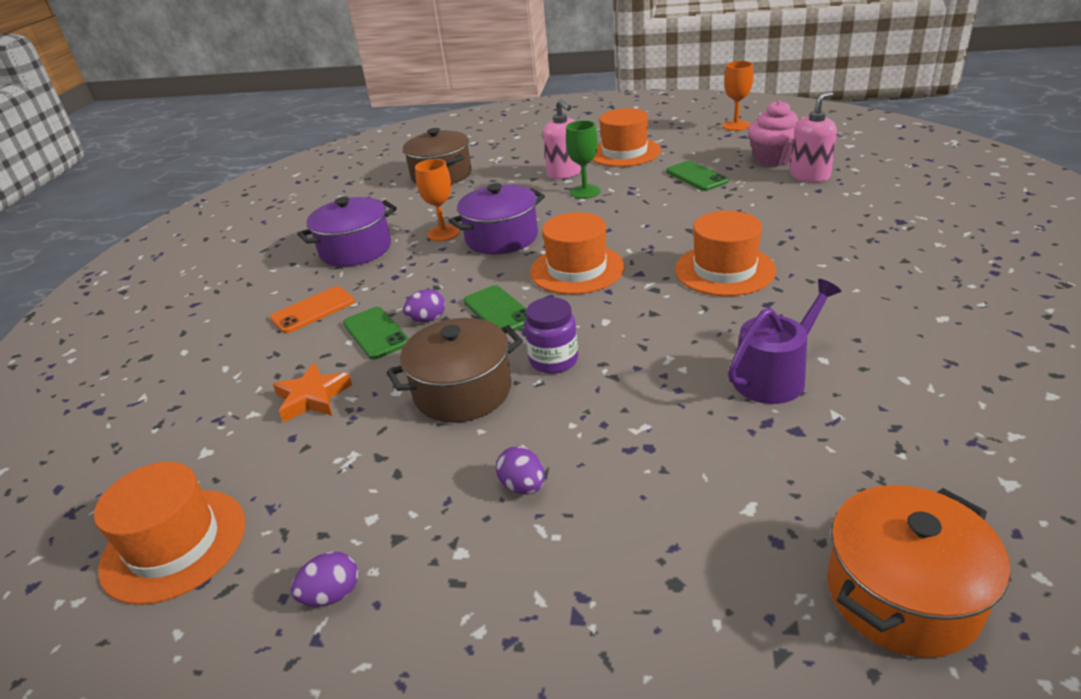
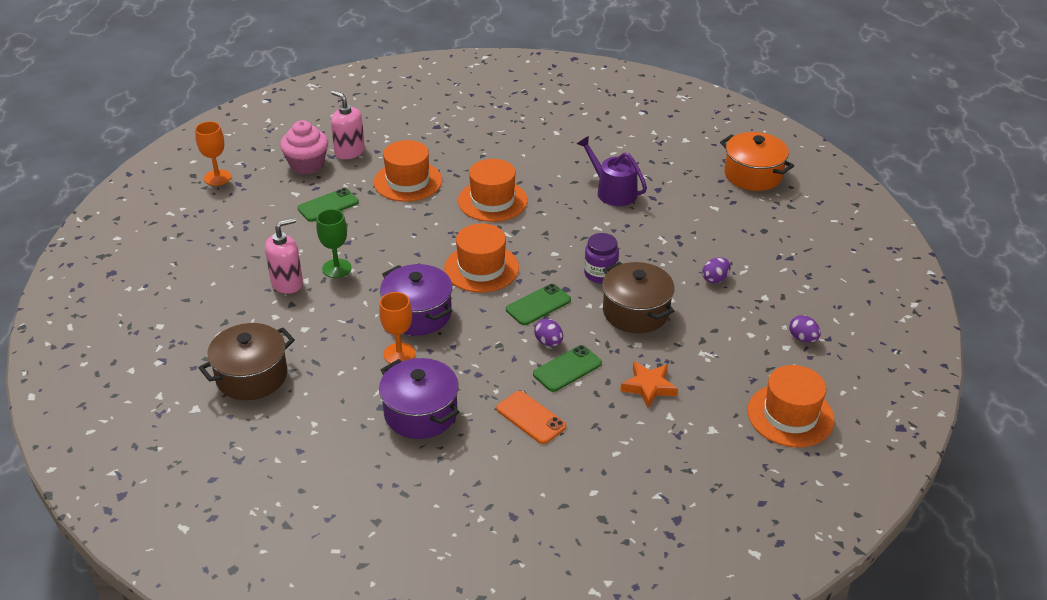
camera: 100 degrees left, 5 degrees up
orange hat [592,108,661,167] -> orange hat moved to [374,140,442,202]

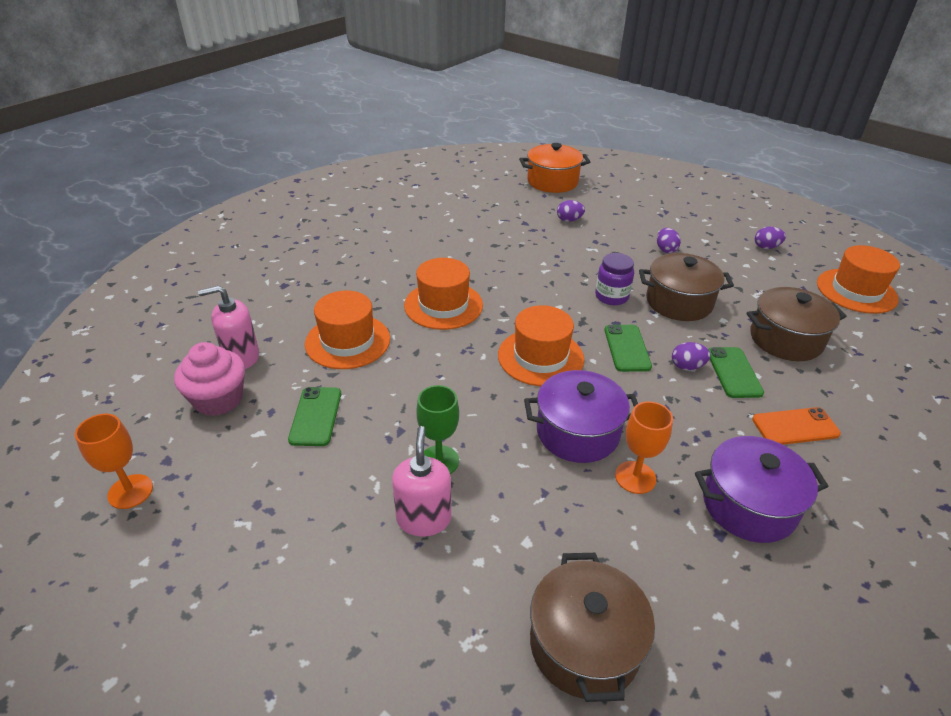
camera: 55 degrees left, 0 degrees up
purple watering can [577,136,647,206] -> none
orange star [620,361,678,408] -> brown pot [746,287,846,361]
none -> purple egg [557,200,585,222]

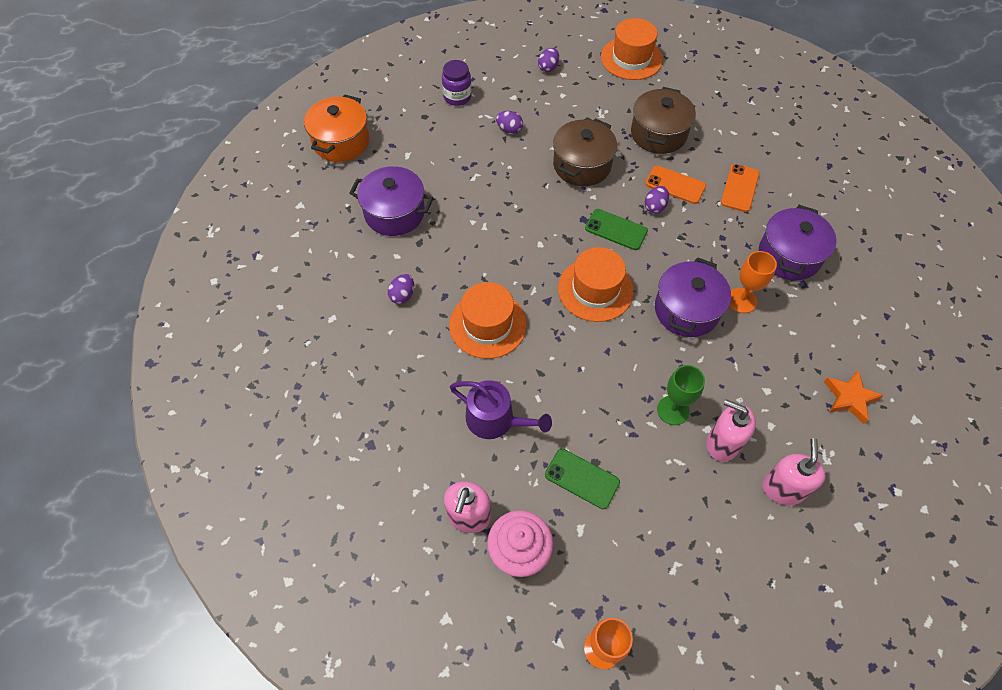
camera: 60 degrees left, 20 degrees up
orange hat [305,291,390,369] -> purple watering can [450,380,552,439]
brown pot [530,553,655,702] -> orange star [824,370,884,424]
purple egg [557,200,585,222] -> purple egg moved to [388,274,414,304]
purple jar [595,253,634,305] -> purple jar moved to [442,60,472,106]
green phone [708,347,764,398] -> orange phone [645,165,706,204]
none -> purple pot [349,166,433,236]
none -> pink soap dispenser [762,438,826,505]

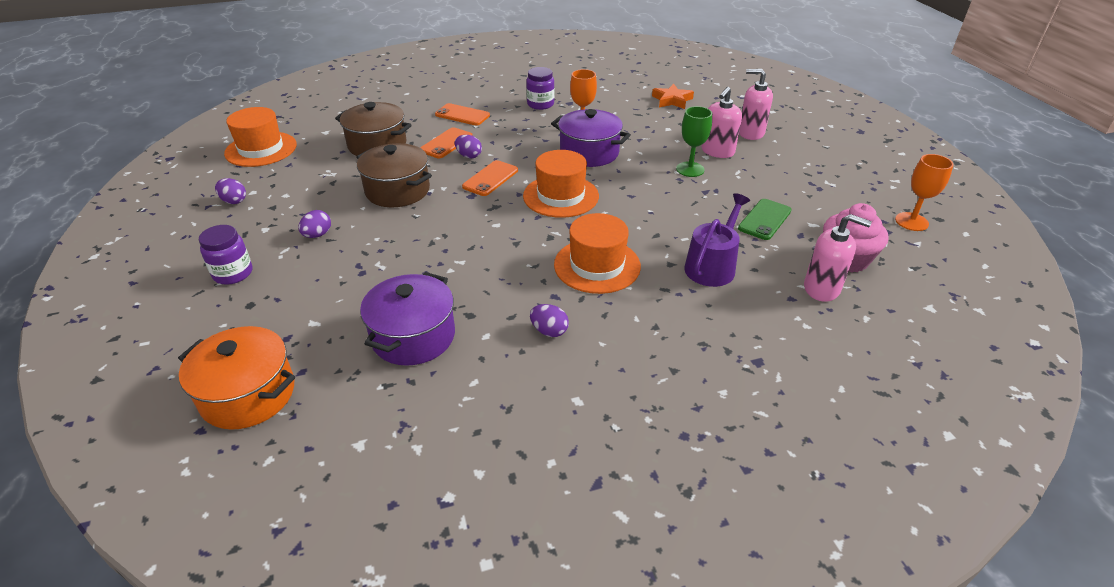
camera: 85 degrees left, 20 degrees down
green phone [585,209,648,250] -> orange phone [462,160,518,196]
purple pot [759,205,837,281] -> purple jar [526,67,554,110]

